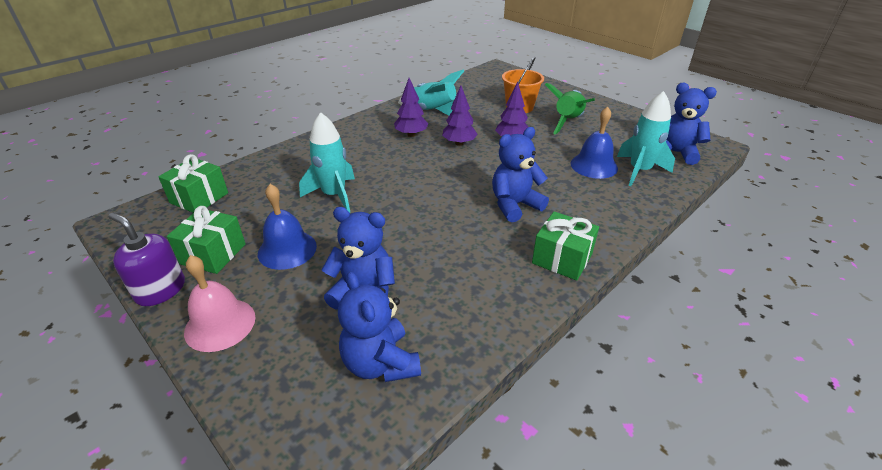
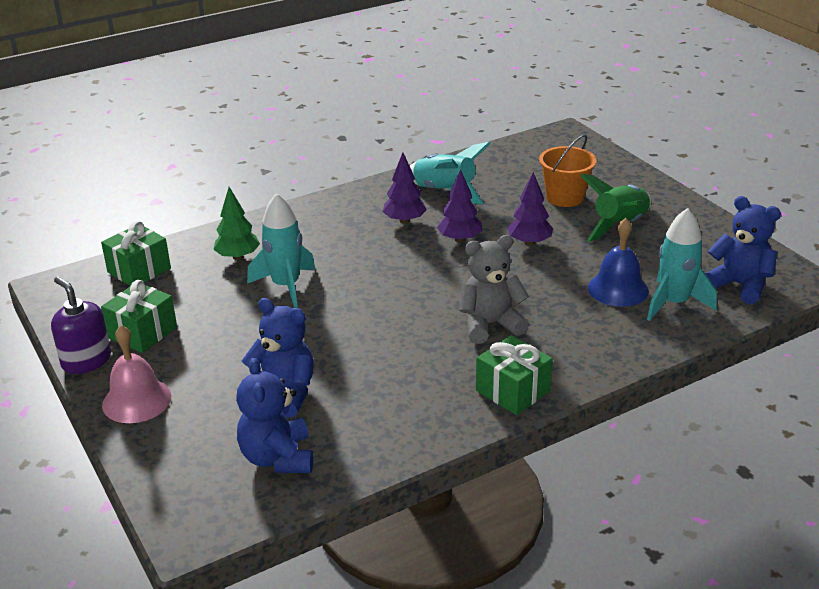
camera: 15 degrees right, 5 degrees down
blue bell [258,184,317,270] -> none
blue teddy bear [492,127,549,223] -> grey teddy bear [459,235,529,344]
none -> green tree [213,187,260,260]

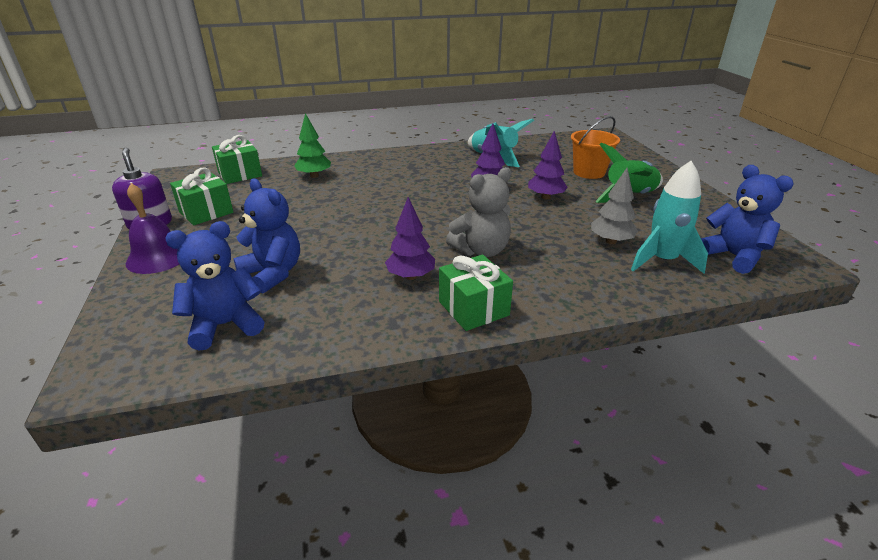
camera: 15 degrees right, 0 degrees up
pink bell [102,325,171,423] -> purple bell [126,183,179,274]
blue teddy bear [236,358,313,473] -> blue teddy bear turned 60 degrees clockwise [165,221,264,351]
turquoise rocket [247,193,316,308] -> none
purple tree [382,153,427,224] -> purple tree moved to [385,197,435,280]
grey teddy bear [459,235,529,344] -> grey teddy bear turned 150 degrees clockwise [446,167,512,257]
blue bell [588,218,649,307] -> grey tree [591,168,638,244]

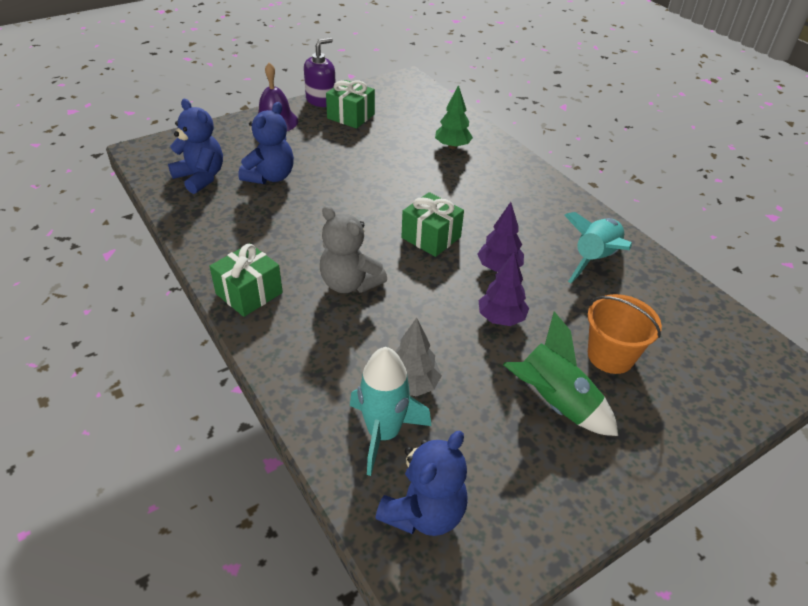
camera: 70 degrees right, 10 degrees up
green gift [212,135,262,184] -> green gift moved to [401,192,464,257]
purple tree [385,197,435,280] -> none

